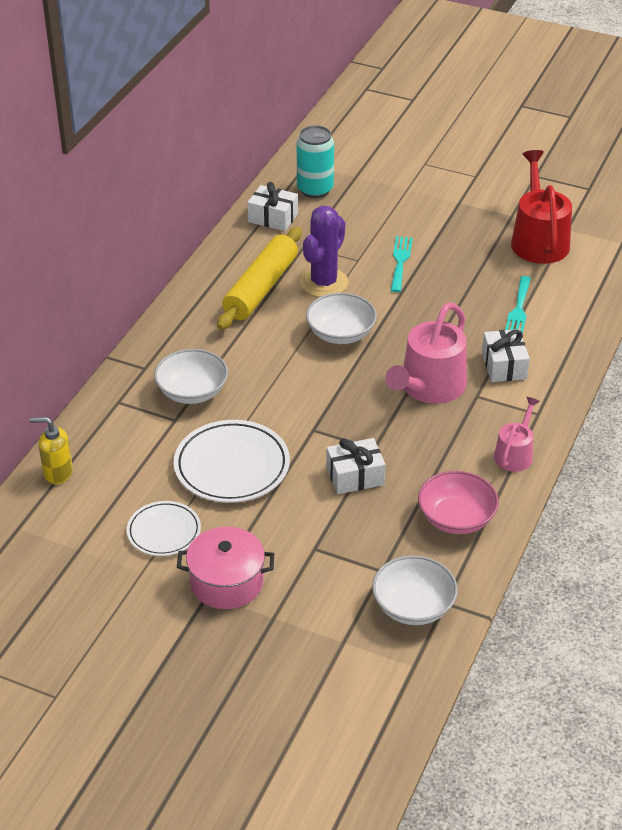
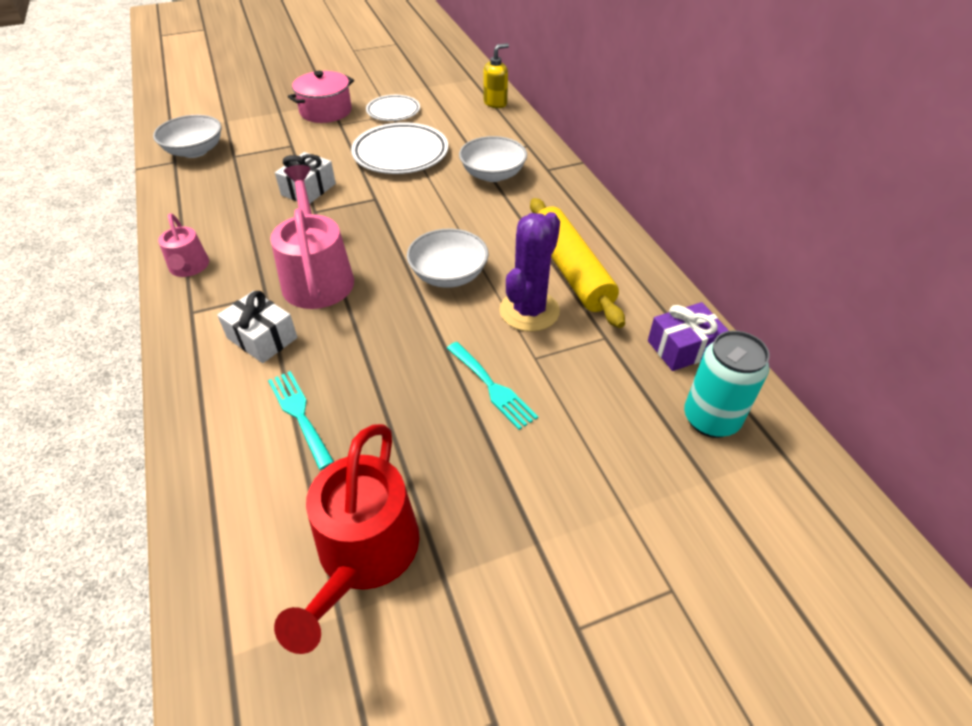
camera: 135 degrees right, 5 degrees up
white gift [247,182,298,231] -> purple gift [648,302,729,371]
purple cactus [300,206,348,297] -> purple cactus turned 45 degrees clockwise [499,212,560,332]
pink bowl [418,471,499,534] -> none
red watering can [511,150,572,264] -> red watering can turned 60 degrees clockwise [274,424,420,654]

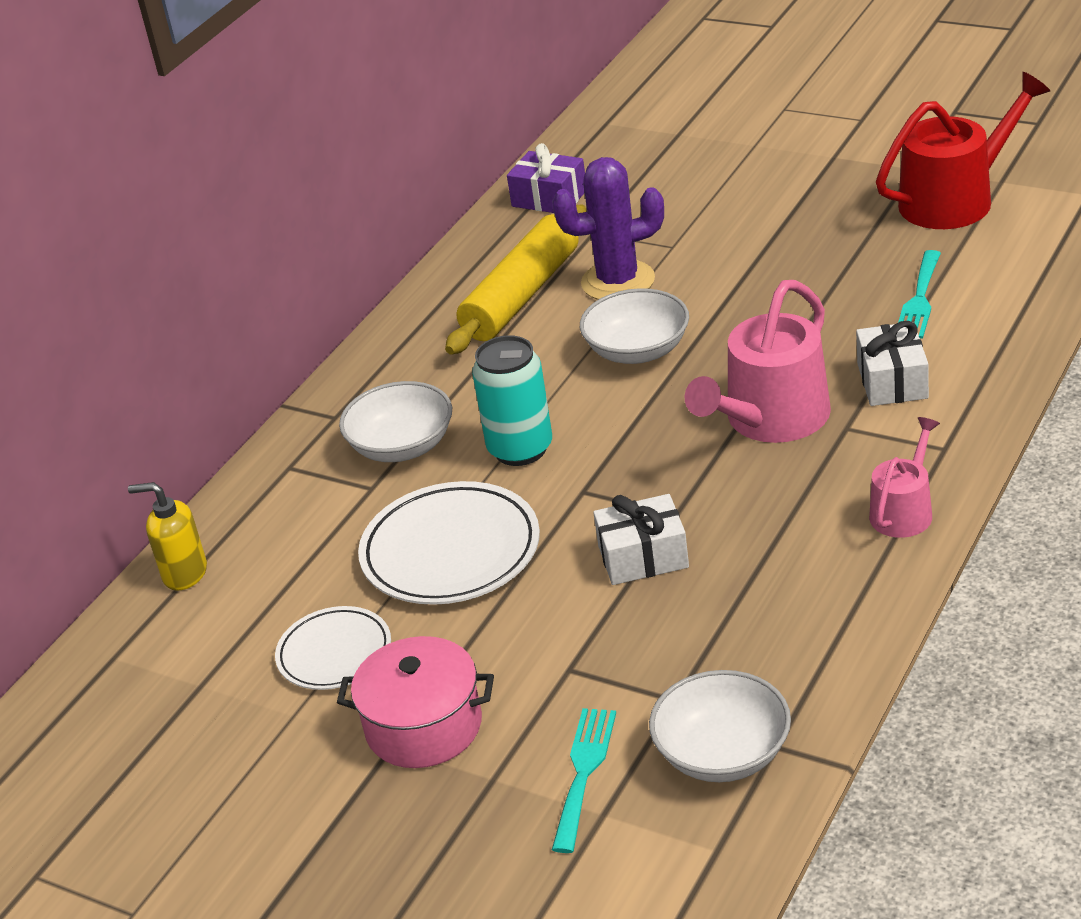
camera: 125 degrees left, 10 degrees down
turquoise fork [447,342,538,430] -> turquoise fork moved to [552,708,616,853]
turquoise can [684,331,770,438] -> turquoise can moved to [472,335,552,466]

